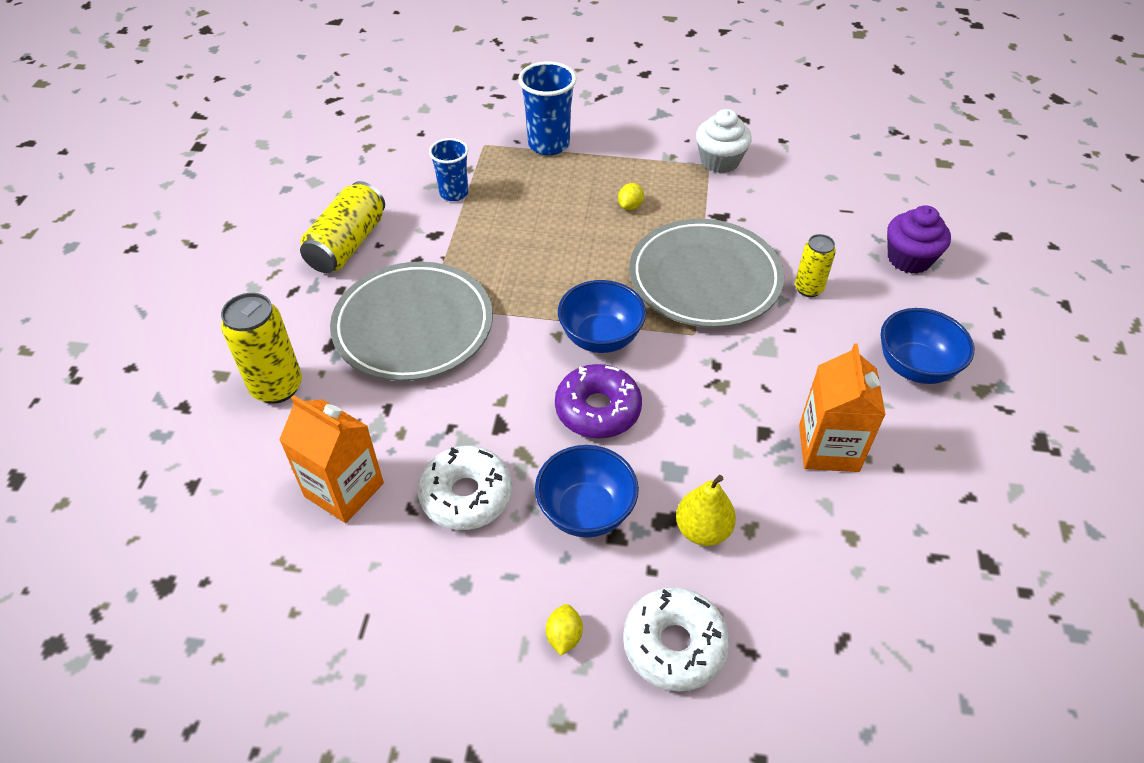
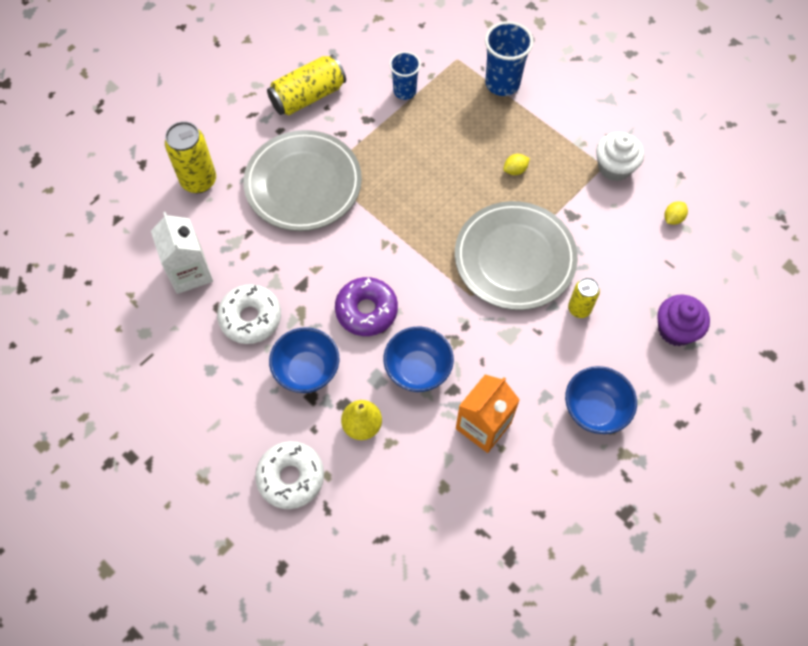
camera: 35 degrees right, 15 degrees up
orange carton [279,395,384,523] -> white carton [151,212,213,294]
yellow lemon [546,604,583,655] -> yellow lemon moved to [665,201,688,225]
blue bowl [558,280,646,353] -> blue bowl moved to [384,327,454,392]

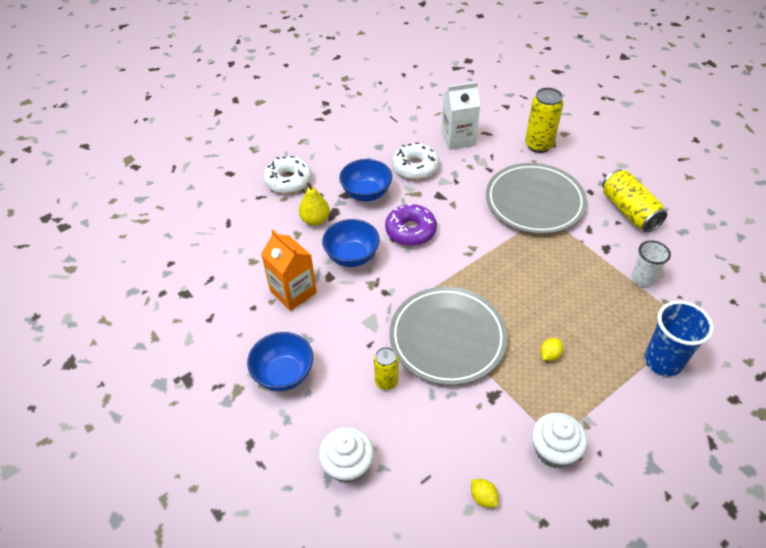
camera: 100 degrees right, 15 degrees down
blue cup [389,51,421,100] -> white cup [632,240,671,287]
yellow lemon [503,154,530,175] -> yellow lemon turned 60 degrees clockwise [540,338,563,361]
purple cupcake [657,295,710,346] -> white cupcake [319,427,374,484]

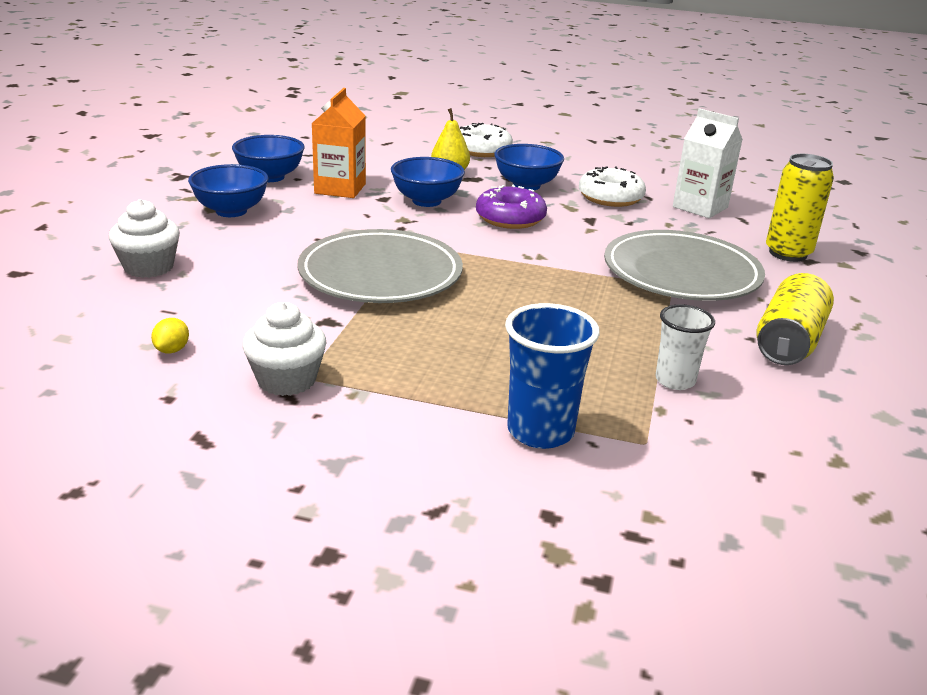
camera: 50 degrees right, 20 degrees down
yellow can [374,347,398,390] -> none
yellow lemon [540,338,563,361] -> none
none -> blue bowl [232,135,305,182]

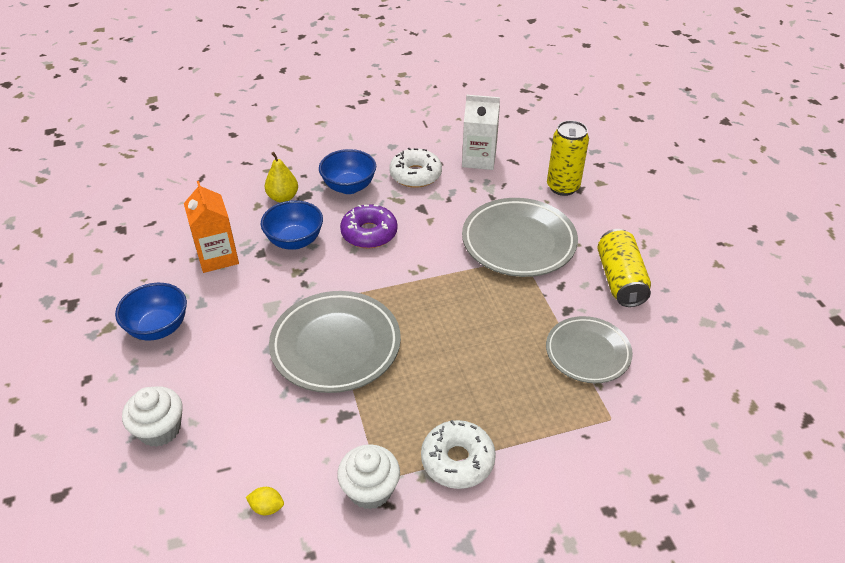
camera: 30 degrees left, 15 degrees up
yellow lemon [151,318,189,354] -> yellow lemon turned 60 degrees counterclockwise [246,487,284,515]
blue bowl [232,135,305,182] -> none
white donut [460,123,513,157] -> white donut moved to [421,420,496,489]
blue cup [505,303,600,449] -> none
white cup [655,304,715,390] -> grey plate [546,316,633,383]

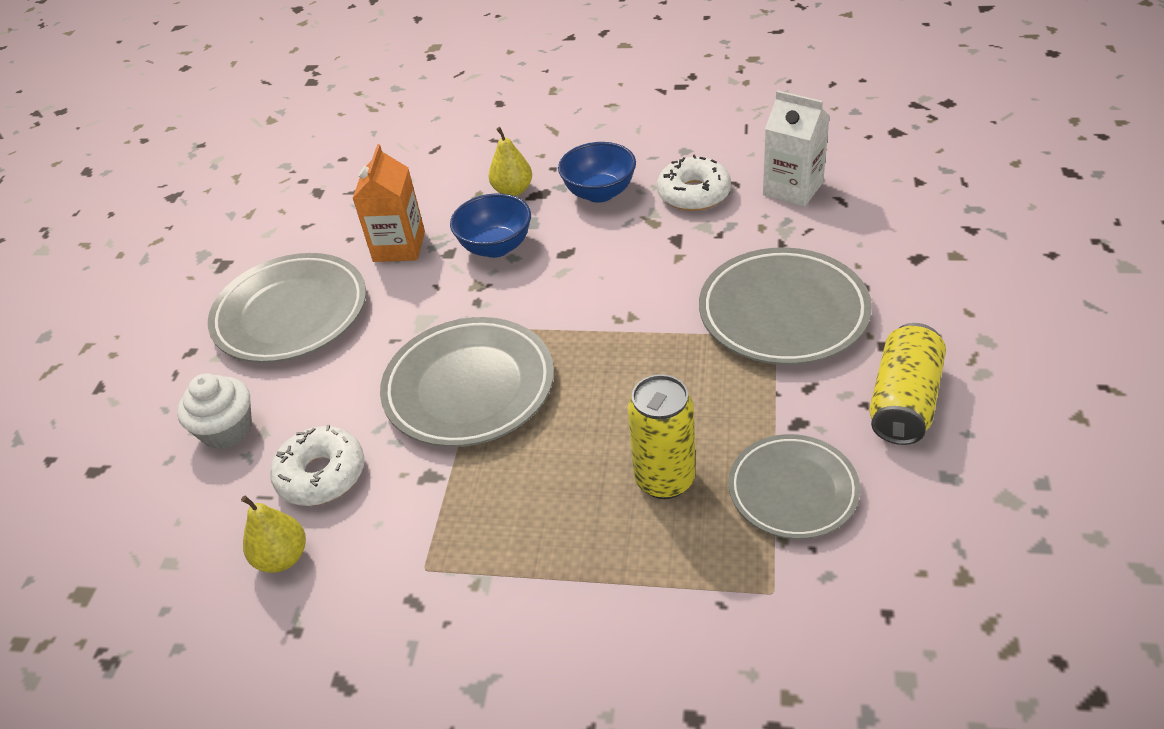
camera: 30 degrees right, 0 degrees up
blue bowl [115,283,187,341] -> grey plate [208,253,366,363]
yellow lemon [246,487,284,515] -> yellow pear [241,496,306,573]
white cupcake [337,444,400,510] -> none
purple donut [340,204,398,248] -> none
white donut [421,420,496,489] -> white donut moved to [270,425,364,506]
yellow can [547,120,589,196] -> yellow can moved to [628,374,696,499]

